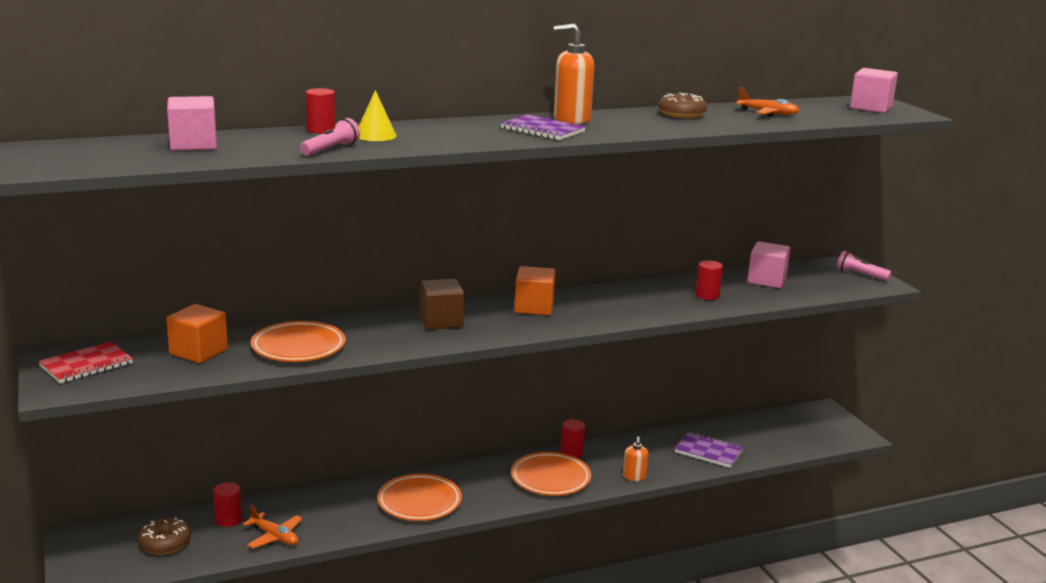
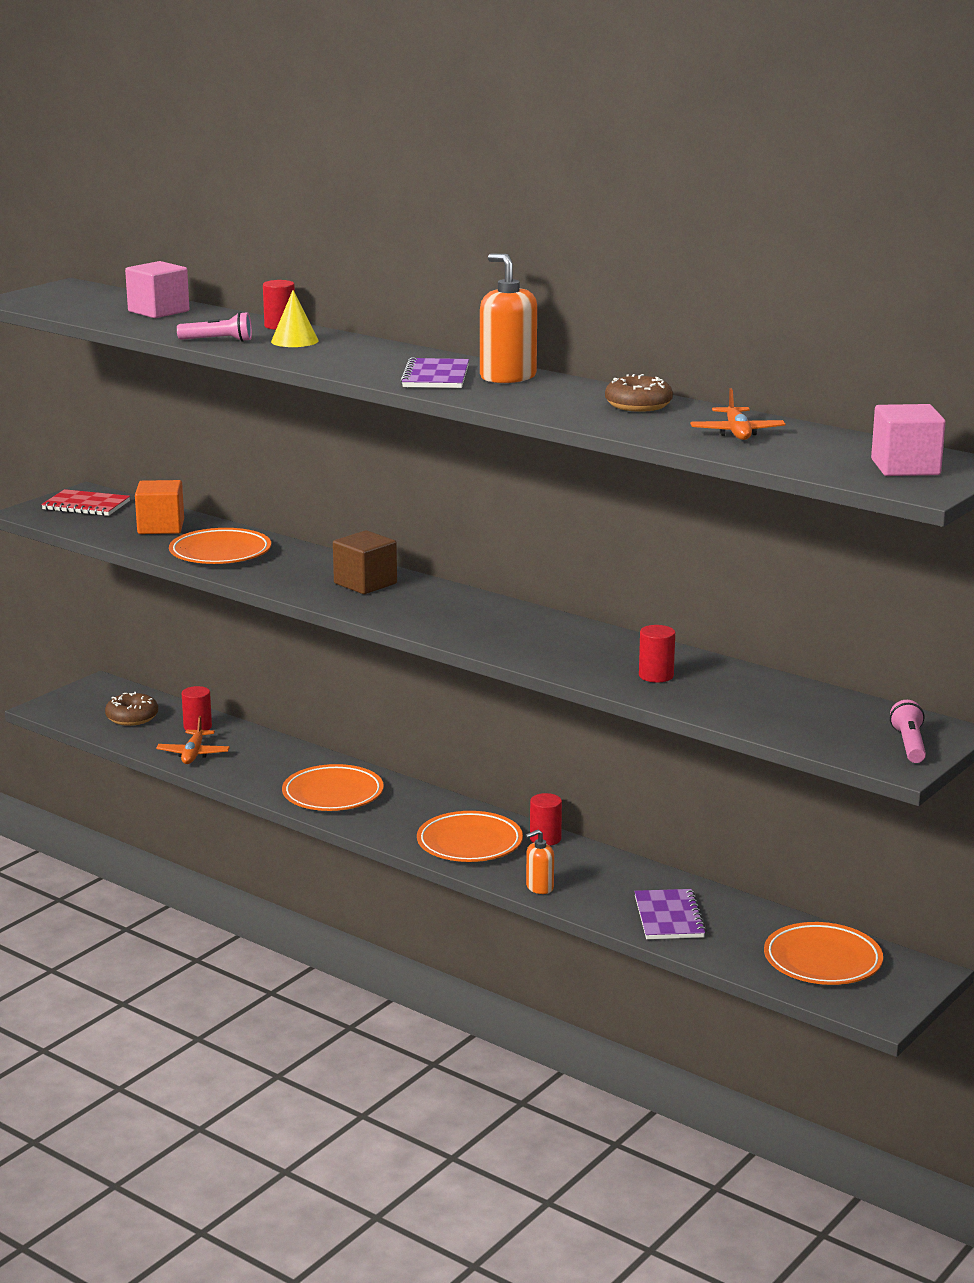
camera: 60 degrees right, 0 degrees up
orange cube [514,266,556,315] -> none
pink cube [747,241,791,288] -> none
none -> orange plate [764,922,883,985]

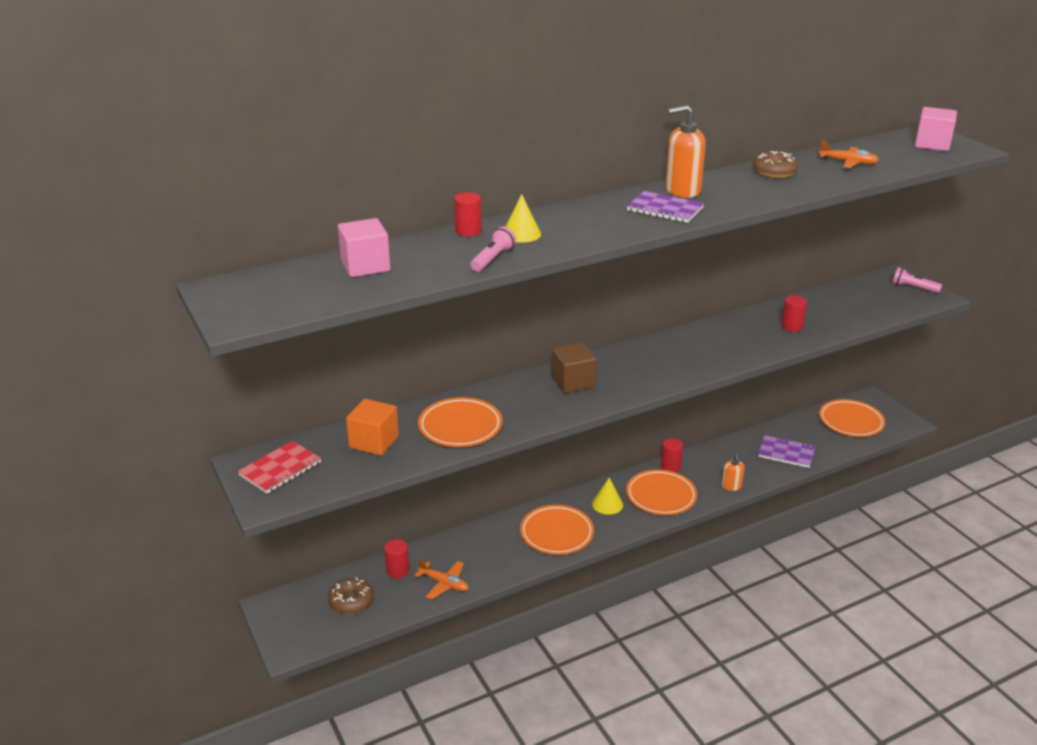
camera: 65 degrees left, 10 degrees up
none -> yellow cone [592,478,623,515]

